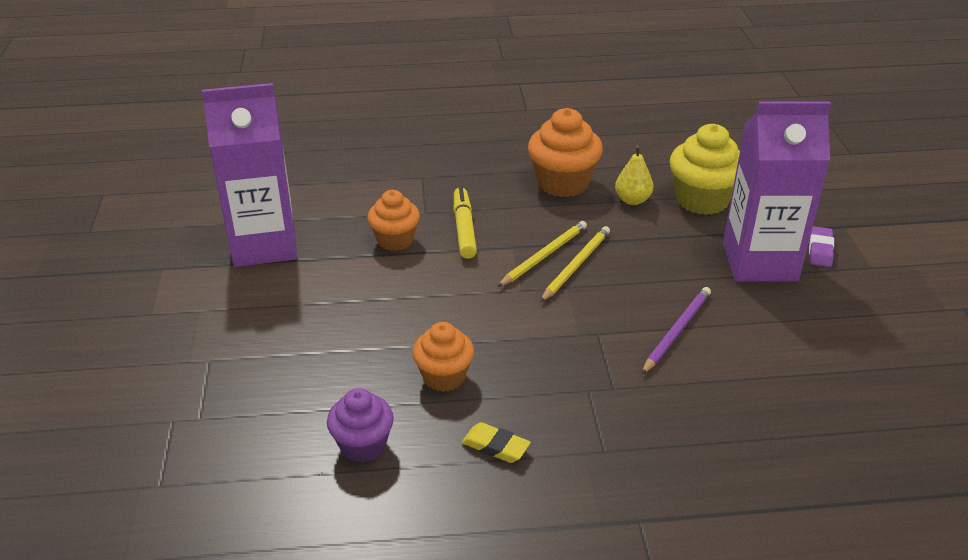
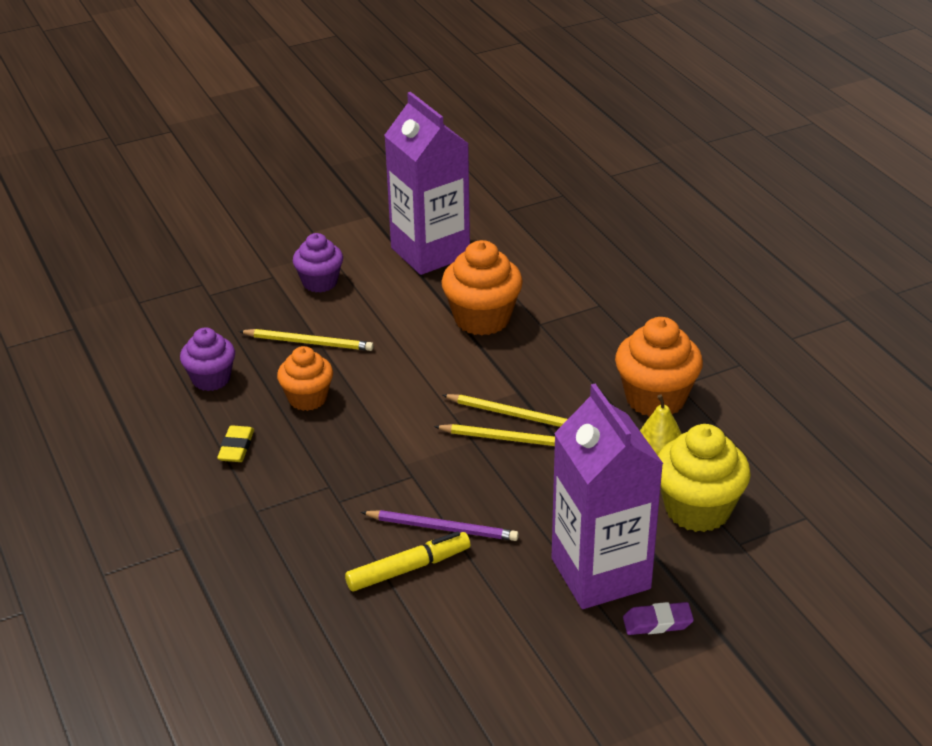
camera: 70 degrees right, 0 degrees up
orange cupcake [368,190,420,251] -> orange cupcake [441,240,523,336], size x1.54
yellow marker [454,187,477,259] -> yellow marker moved to [345,531,470,591]
none -> yellow pencil [239,329,374,351]
none -> purple cupcake [293,233,343,293]

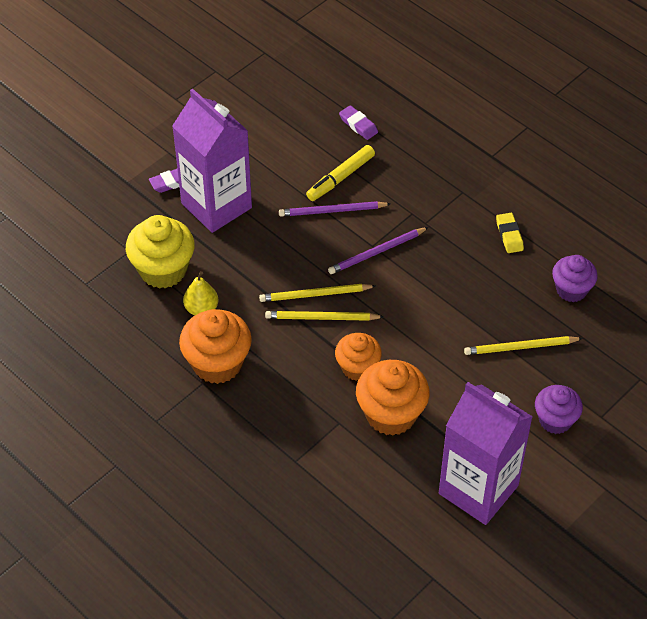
camera: 160 degrees right, 15 degrees up
orange cupcake [277,346,333,411] -> orange cupcake moved to [335,333,382,381]
none -> purple pencil [328,227,429,274]
none -> purple eraser [339,105,378,140]

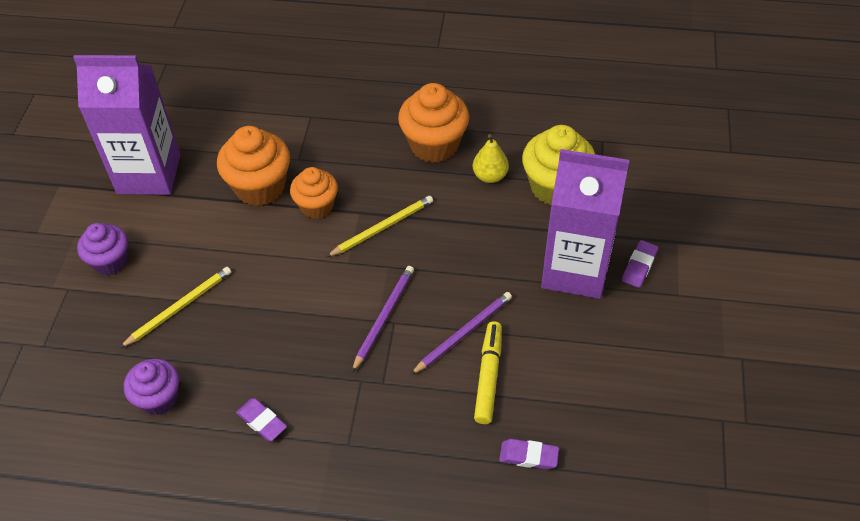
camera: 145 degrees right, 0 degrees up
yellow pencil [259,284,375,302] -> none
yellow eraser [496,213,524,253] -> purple eraser [236,398,287,441]

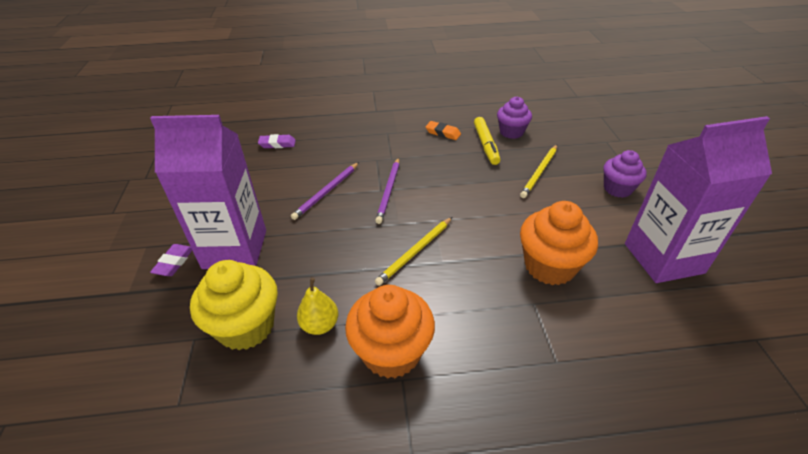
camera: 165 degrees right, 10 degrees down
purple eraser [236,398,287,441] -> orange eraser [426,121,461,140]
orange cupcake [290,167,338,219] -> none
yellow marker [474,321,502,424] -> yellow marker moved to [474,117,500,165]

